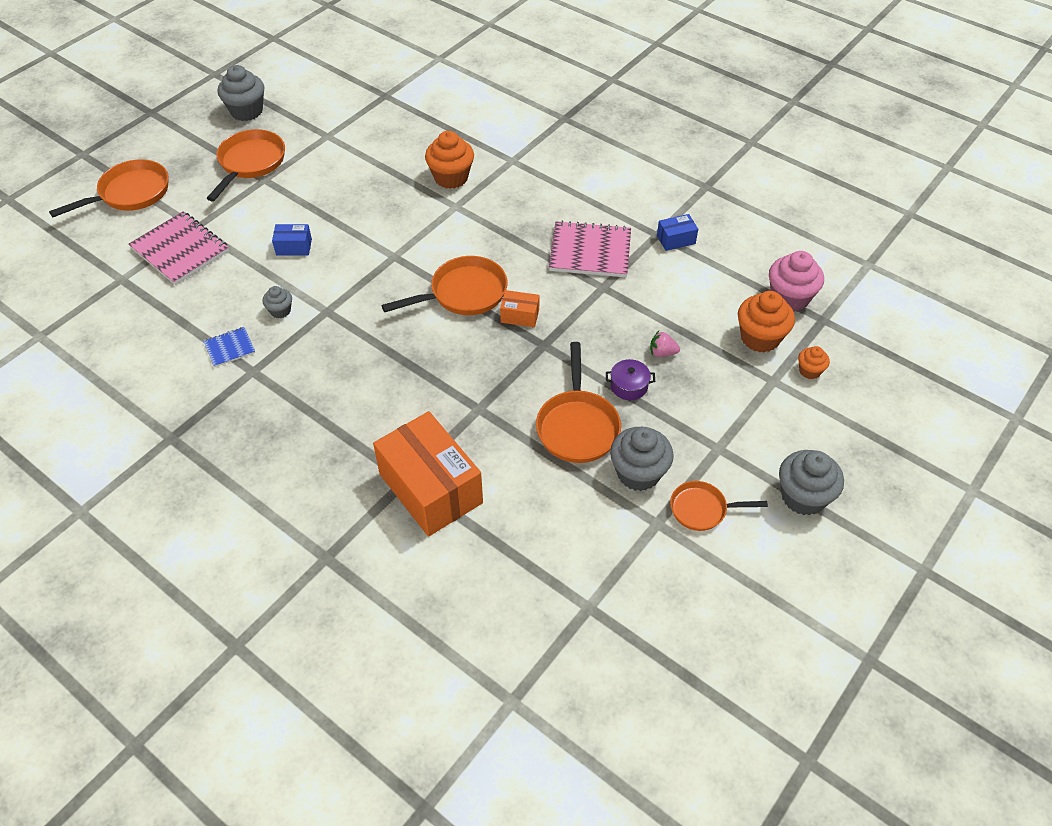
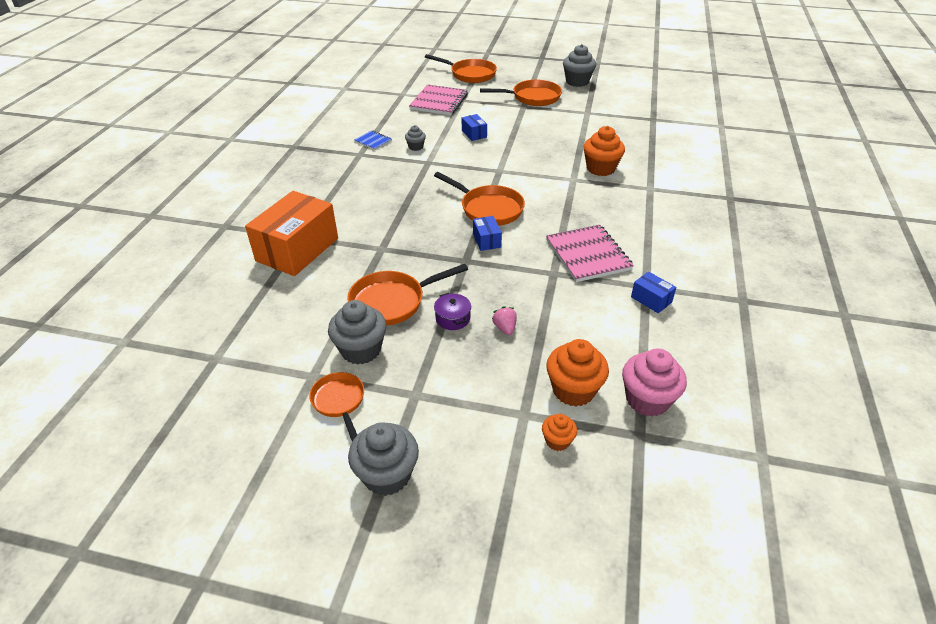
camera: 65 degrees right, 10 degrees down
orange box [500,290,540,327] -> blue box [473,216,502,251]

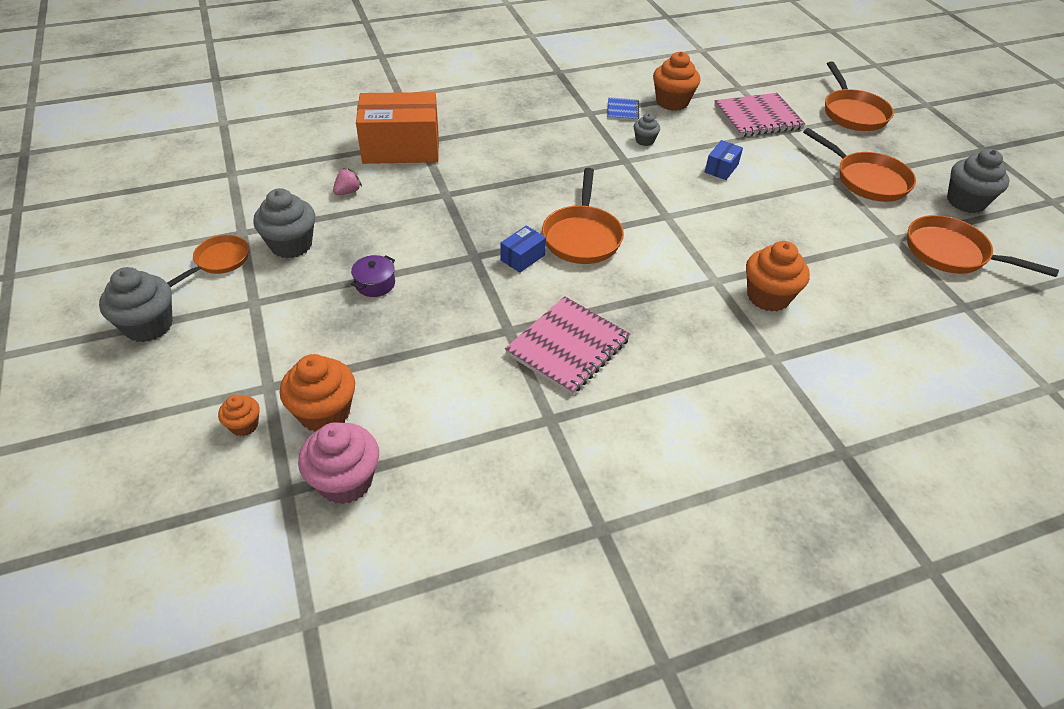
camera: 55 degrees right, 5 degrees up
orange pan [347,264,468,326] -> orange pan moved to [907,215,1059,277]
pink strawberry [492,306,517,335] -> pink strawberry moved to [333,168,362,195]
blue box [631,271,677,313] -> none
none -> orange cupcake [653,51,700,111]

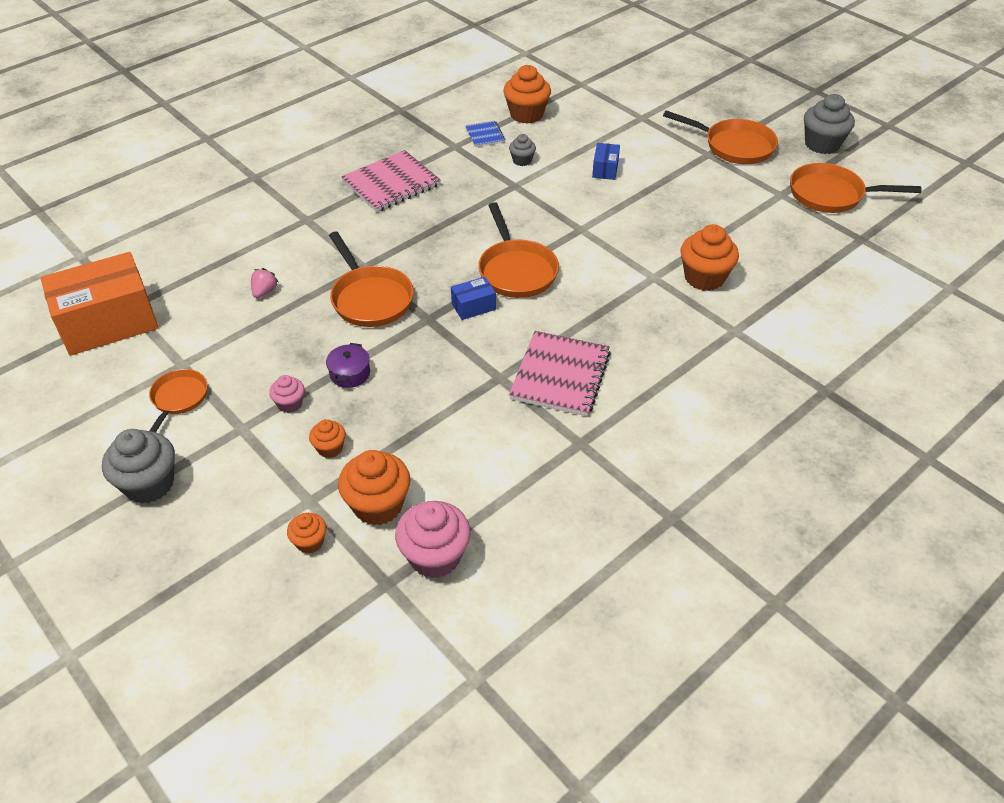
camera: 20 degrees left, 0 degrees up
grey cupcake [253,188,315,258] -> none
orange box [356,92,439,164] -> orange box moved to [40,252,159,356]
blue box [500,225,546,273] -> blue box turned 45 degrees clockwise [451,277,496,320]
pink notebook [714,93,805,137] -> pink notebook moved to [341,150,441,212]
orange pan [825,61,894,131] -> orange pan moved to [329,232,414,327]
none -> pink cupcake [269,375,305,413]
none -> orange cupcake [309,419,346,458]

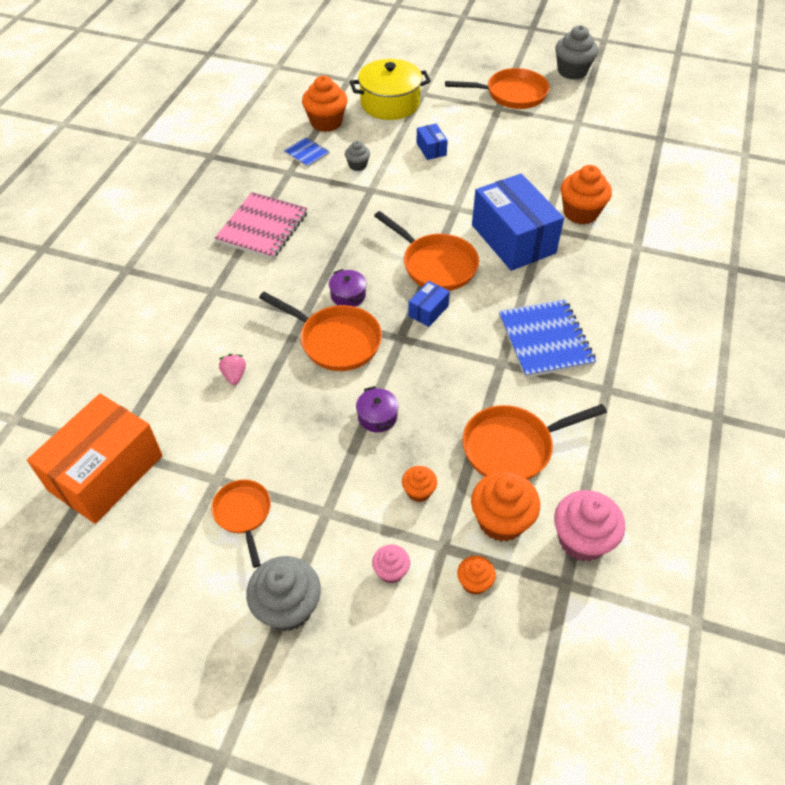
camera: 30 degrees left, 5 degrees up
pink cupcake [269,375,305,413] -> pink cupcake moved to [372,545,410,583]
pink notebook [509,331,611,416] -> blue notebook [499,299,596,378]
orange pan [790,163,921,213] -> orange pan moved to [462,404,607,480]
none -> purple pot [329,269,366,307]
none -> yellow pot [350,59,431,120]
none -> blue box [472,173,564,271]

